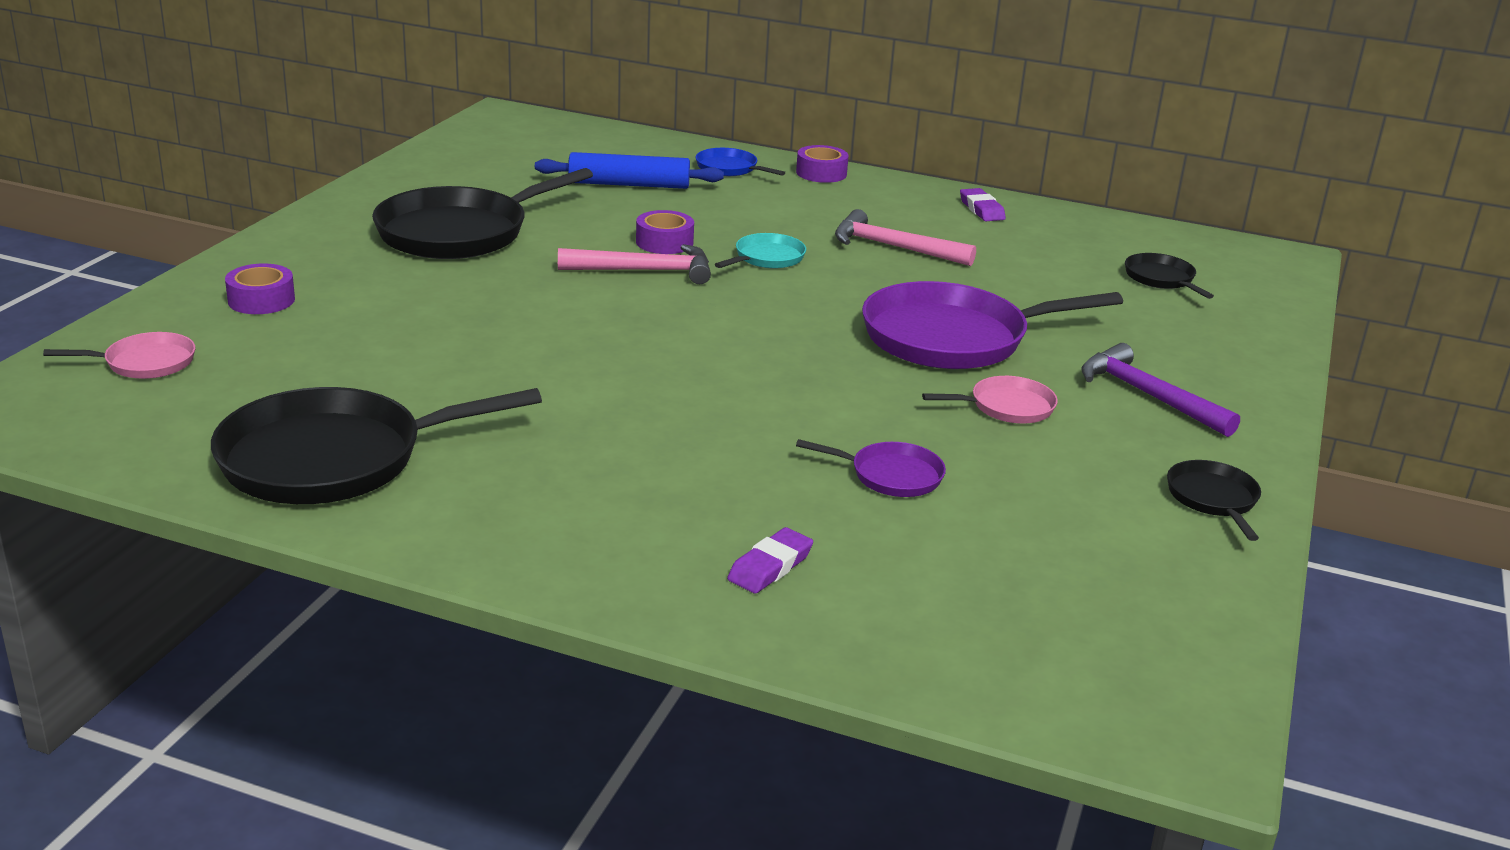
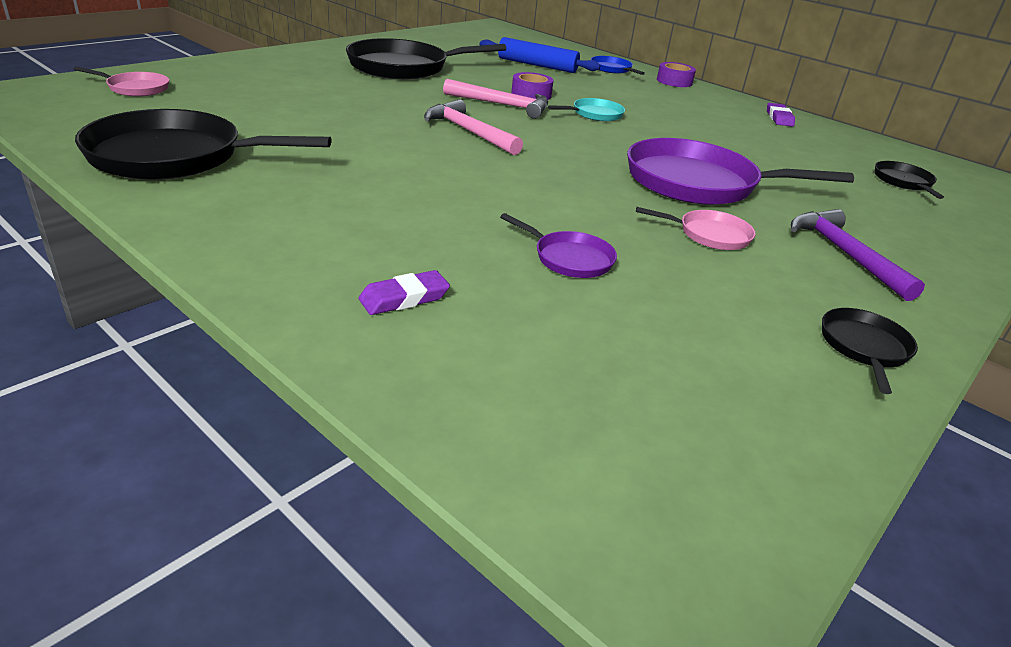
camera: 20 degrees right, 5 degrees up
purple tape [225,264,295,314] -> none
pink hammer [835,209,976,266] -> pink hammer moved to [424,99,523,155]

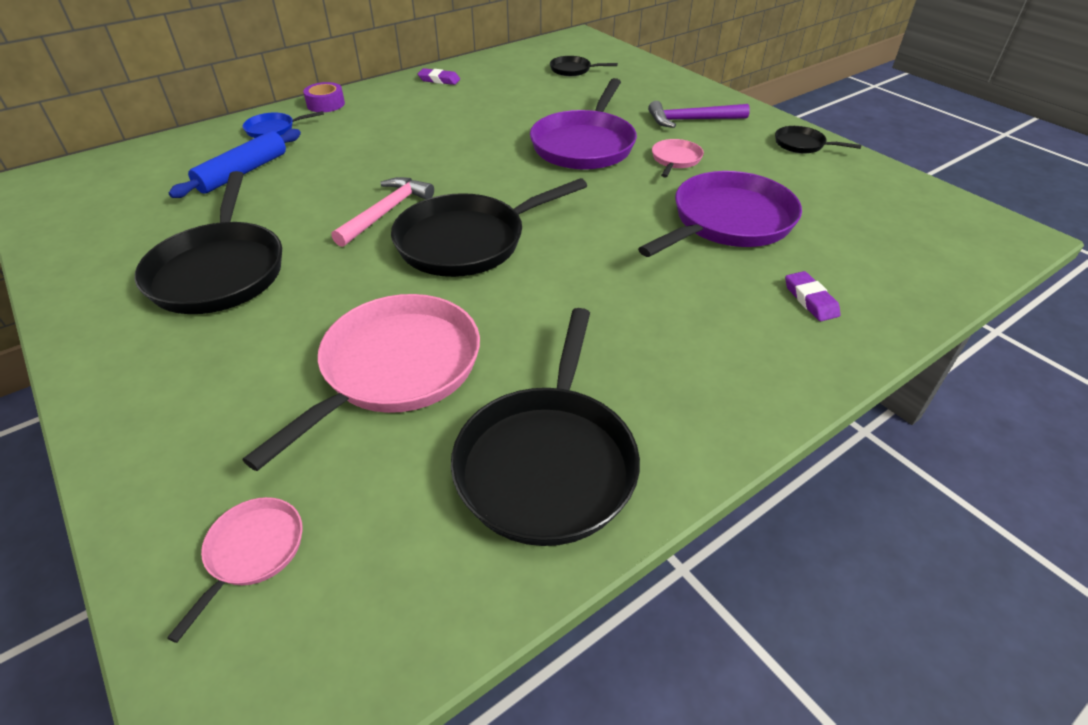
camera: 75 degrees left, 10 degrees up
pink hammer [424,99,523,155] -> black pan [391,178,587,277]
purple pan [500,213,617,278] -> purple pan [638,171,802,257], size x2.11
purple tape [511,72,554,100] -> none
turquoise pan [548,98,625,121] -> none
none -> pink pan [242,294,480,471]

